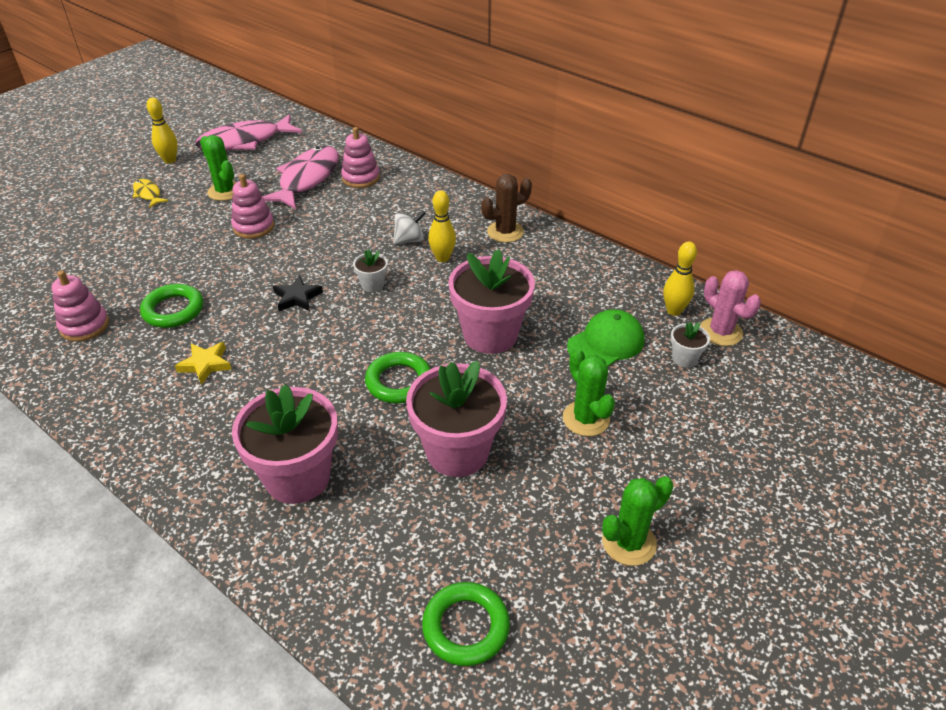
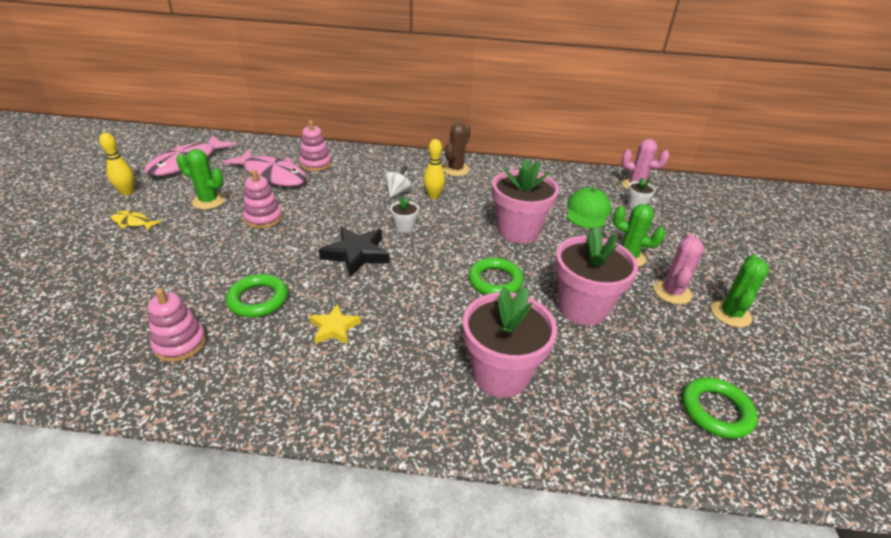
camera: 35 degrees left, 5 degrees down
pink fish [262,146,339,209] -> pink fish turned 135 degrees clockwise [223,149,306,186]
black star [273,275,323,311] -> black star [319,227,390,277], size x1.60
yellow bowling pin [663,241,697,316] -> none
none -> pink cactus [654,234,704,304]

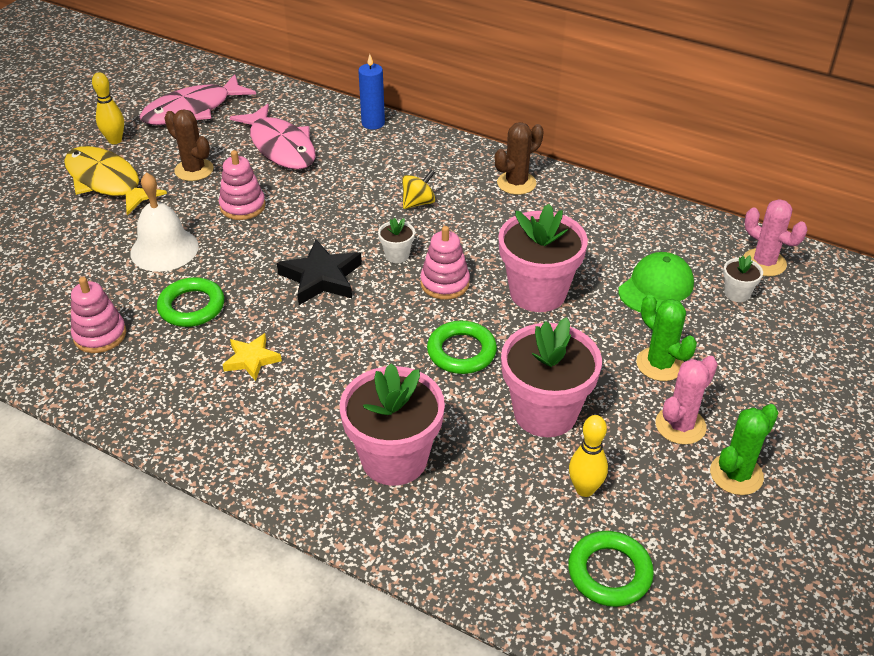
camera: 25 degrees right, 5 degrees up
yellow fish [111,211,162,231] -> yellow fish [64,146,167,215], size x2.10
green cactus [176,149,225,210] -> brown cactus [164,109,214,181]
pink stacking toy [299,120,332,171] -> pink stacking toy moved to [420,226,470,300]
white spinning top [384,165,412,198] -> yellow spinning top [402,169,435,209]
yellow bowling pin [423,139,445,199] -> yellow bowling pin moved to [569,415,608,497]
none -> white bell [130,172,199,272]
none -> blue candle [358,54,385,130]

